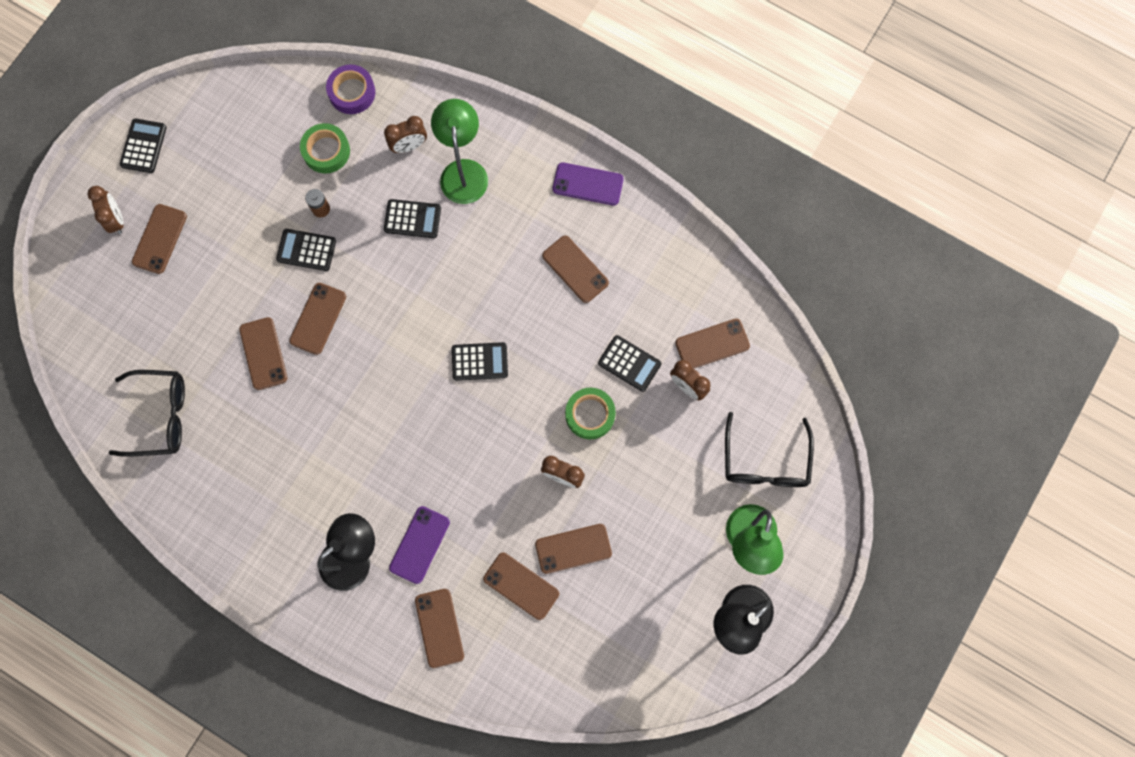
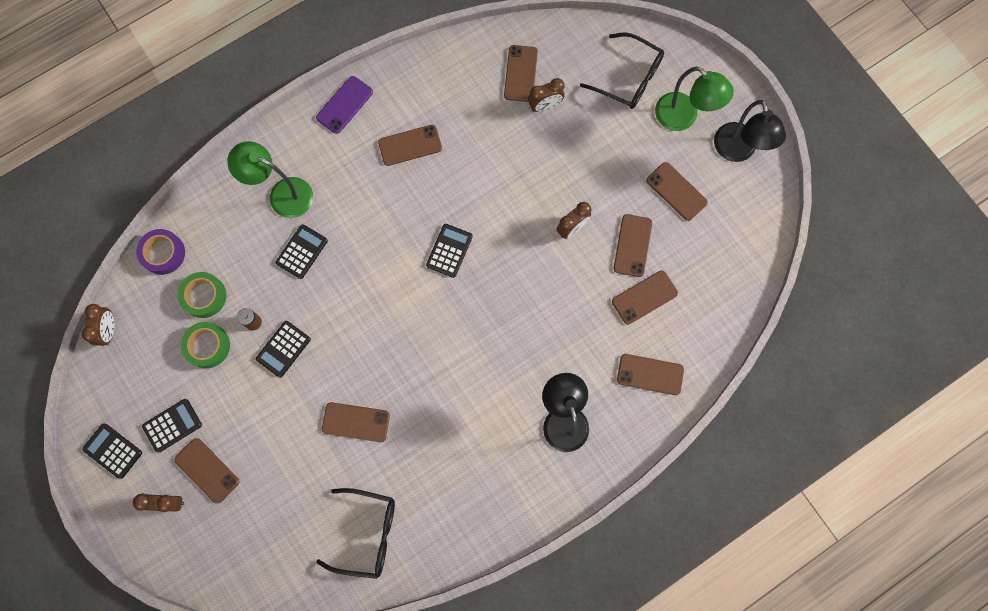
camera: 65 degrees left, 0 degrees up
black glasses [109,370,185,457] -> black glasses turned 75 degrees clockwise [316,488,395,579]
brown phone [289,283,346,355] -> brown phone moved to [646,162,708,221]
brown clock [384,116,427,153] -> brown clock moved to [81,304,115,346]
purple phone [389,506,450,584] -> none
green tape [565,388,616,439] -> green tape moved to [181,322,230,368]
black calculator [598,335,662,392] -> black calculator moved to [142,399,202,453]

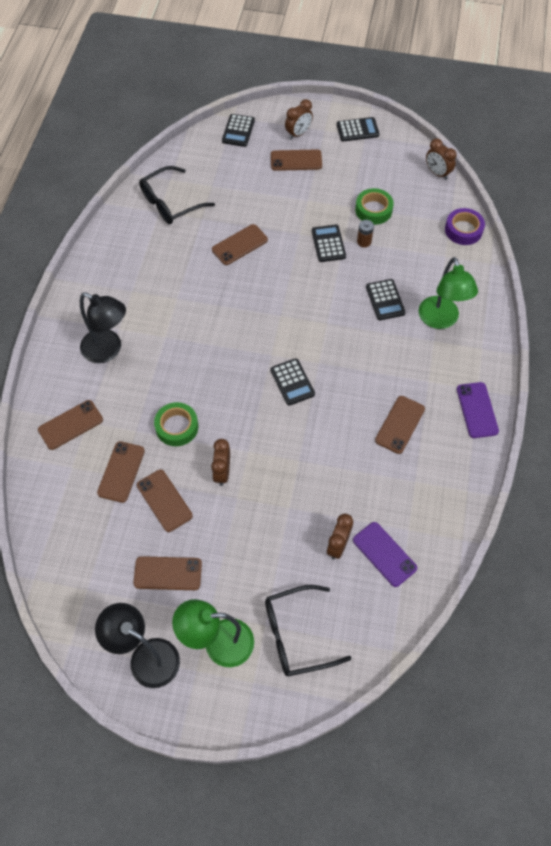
camera: 135 degrees right, 15 degrees down
black calculator [142,399,202,453] -> black calculator moved to [222,114,255,147]
green tape [178,272,226,318] -> green tape moved to [154,402,198,446]
green lamp [227,141,313,218] -> green lamp turned 105 degrees clockwise [419,257,478,329]
brown phone [504,45,538,102] -> purple phone [353,522,417,587]

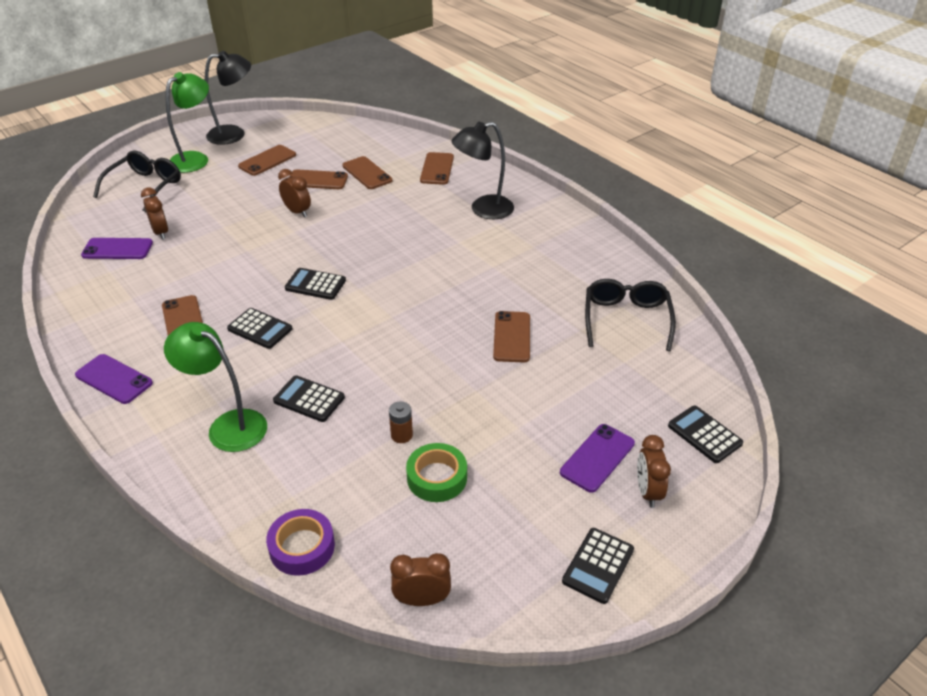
camera: 130 degrees right, 20 degrees down
green tape [154,402,198,446] -> none
brown phone [271,149,322,171] -> purple phone [560,424,635,493]
black calculator [312,225,346,262] -> black calculator moved to [227,308,292,349]

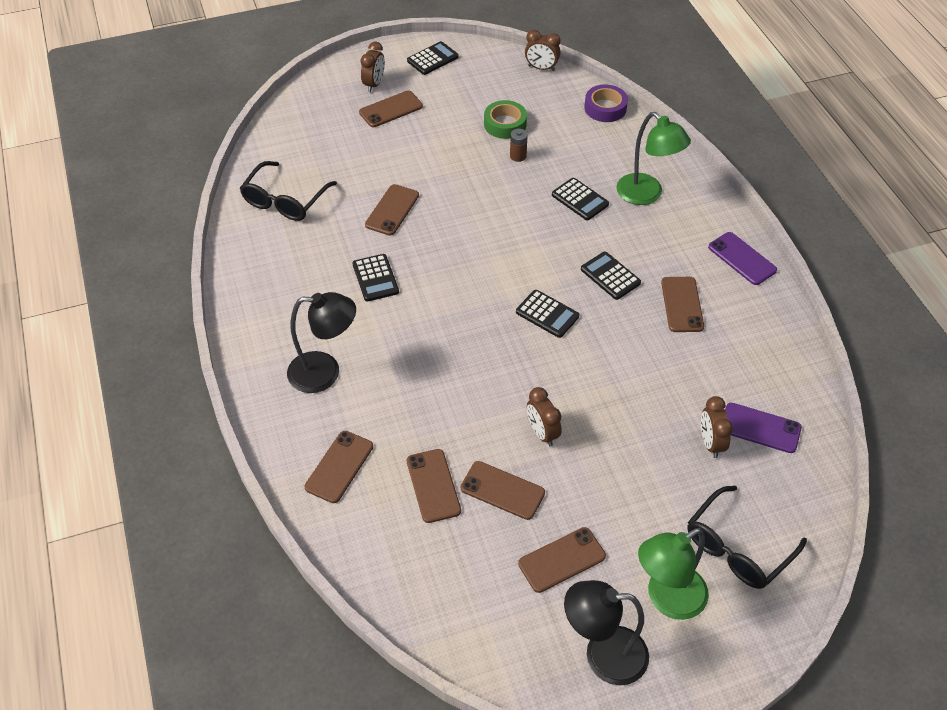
camera: 160 degrees left, 10 degrees up
purple phone [560,424,635,493] -> brown phone [359,90,423,127]
black calculator [668,406,743,463] -> black calculator moved to [352,254,399,302]

